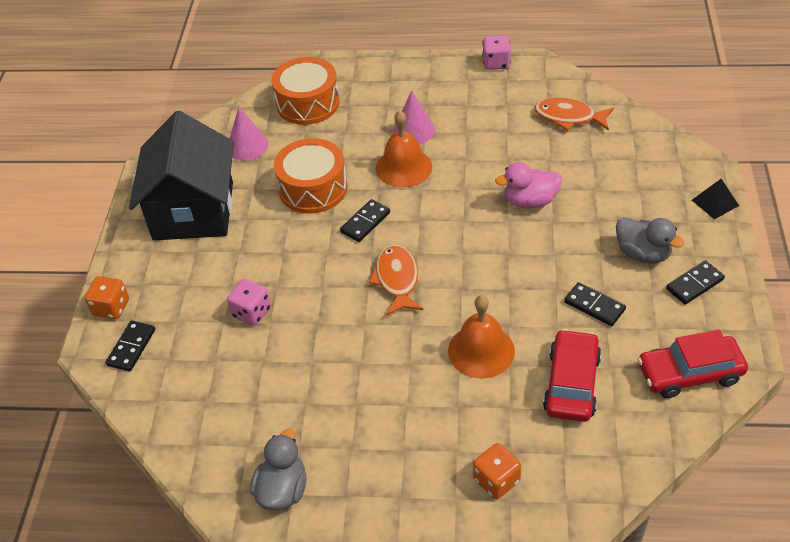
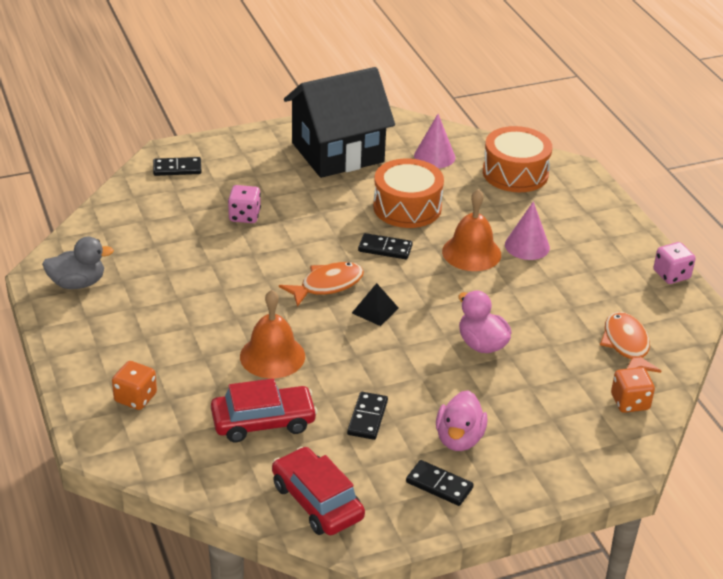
camera: 60 degrees right, 10 degrees down
orange dice [85,276,129,319] -> orange dice moved to [611,367,655,413]
grey duck [616,217,685,263] -> pink duck [436,390,488,451]
black pyramid [692,179,739,220] -> black pyramid moved to [352,283,399,326]

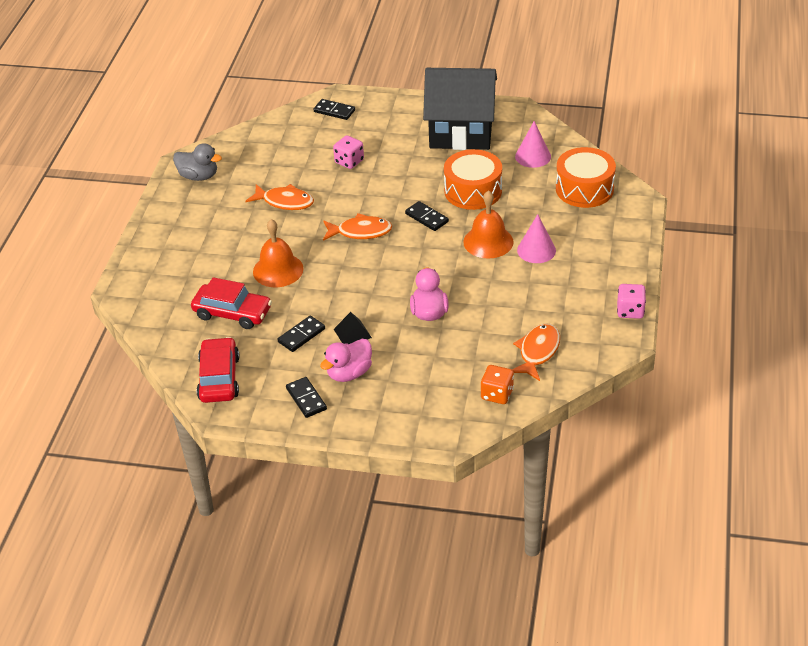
camera: 35 degrees right, 5 degrees up
orange dice [112,361,157,410] -> none
black pyramid [352,283,399,326] -> black pyramid moved to [334,312,372,344]
none -> orange fish [245,184,314,210]

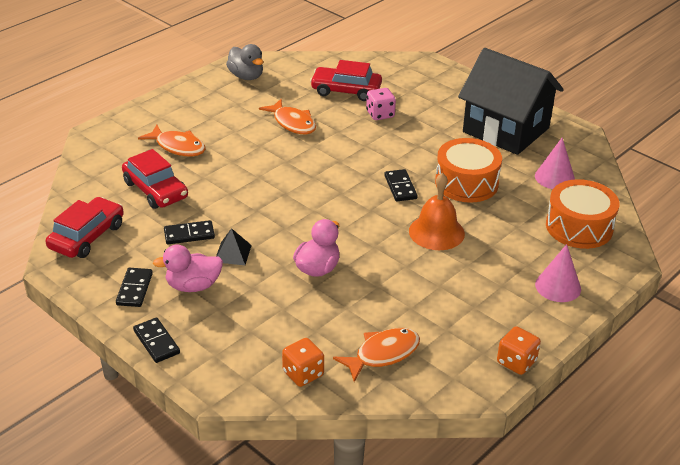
camera: 30 degrees right, 5 degrees down
orange bell [253,219,304,287] -> none
black domino [314,99,355,120] -> black domino moved to [133,317,180,363]
orange fish [323,213,392,241] -> orange fish moved to [138,125,206,156]
pink cone [517,214,556,263] -> pink cone moved to [535,244,581,302]
pink dice [617,284,646,319] -> orange dice [497,326,541,375]
none -> red car [310,60,382,101]

